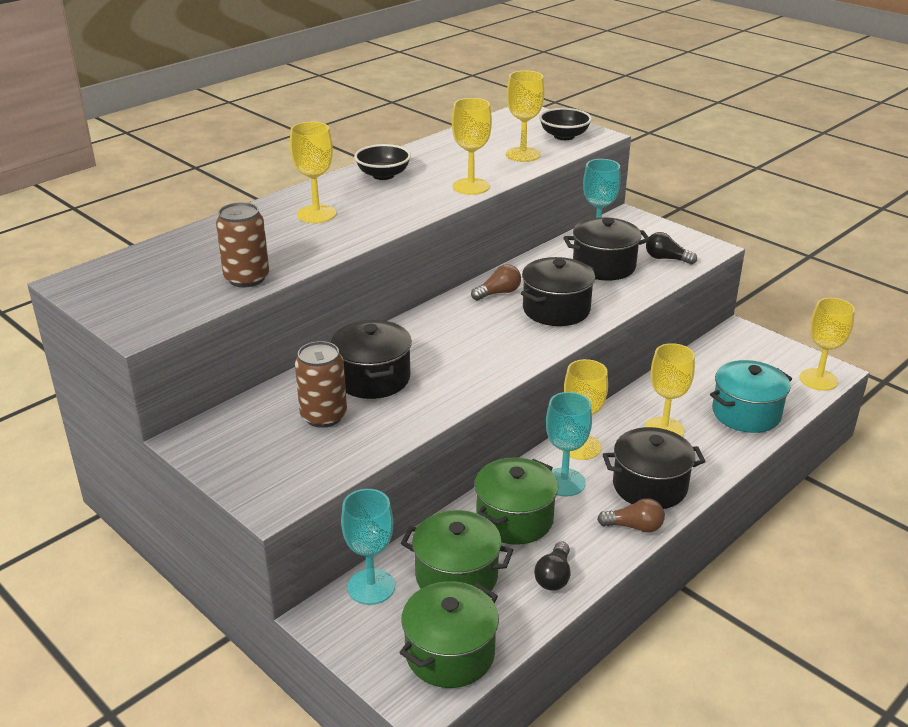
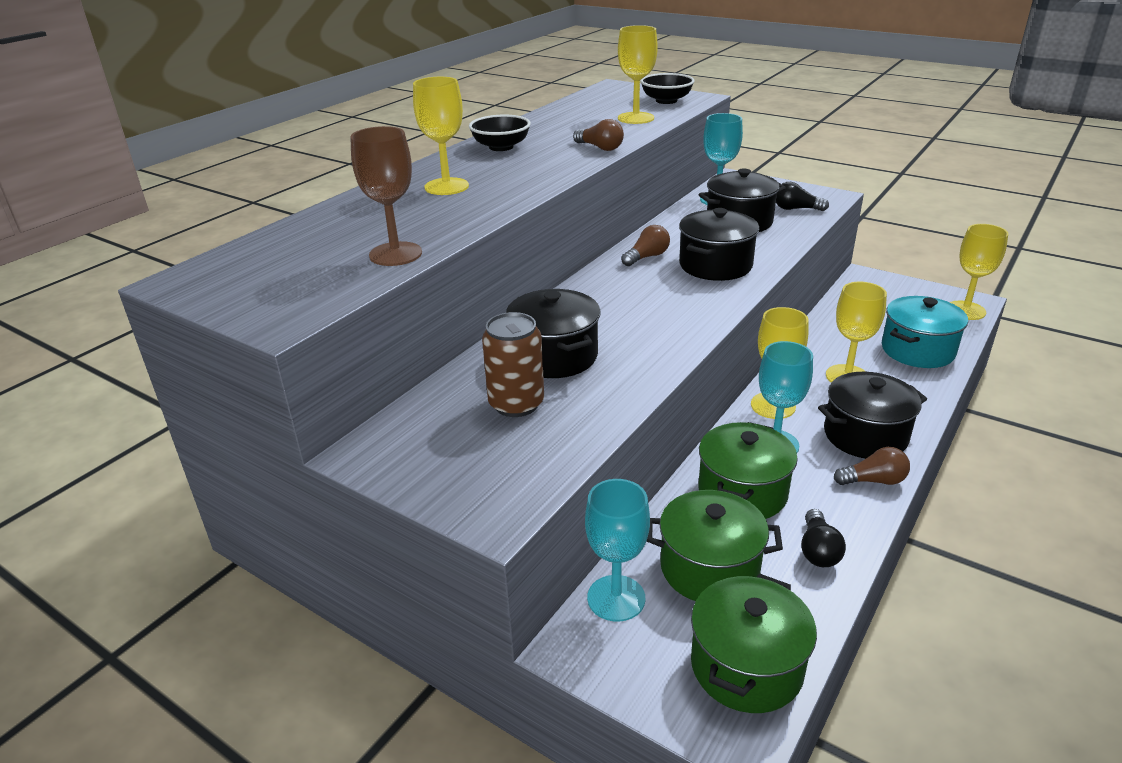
camera: 10 degrees left, 0 degrees up
brown can [216,202,269,287] -> brown goblet [350,126,422,266]
yellow goblet [452,98,492,195] -> brown light bulb [573,119,624,151]

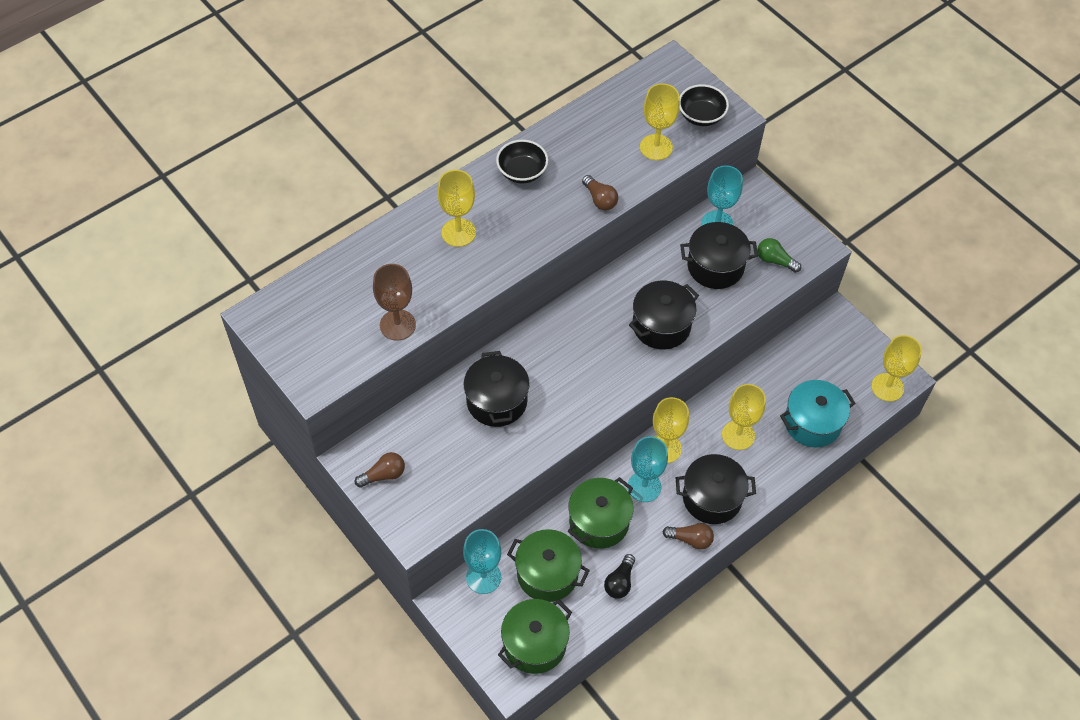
camera: 15 degrees right, 25 degrees up
brown can [482,312,544,417] -> none
brown light bulb [621,225,670,266] -> brown light bulb moved to [355,452,405,488]
black light bulb [776,182,829,211] -> green light bulb [757,238,801,273]

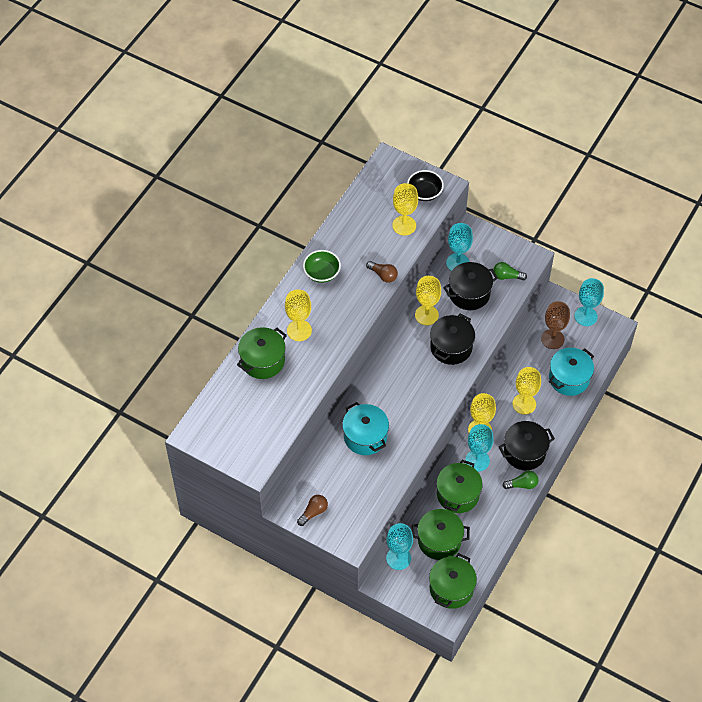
camera: 20 degrees left, 0 degrees up
brown goblet [373,264,416,341] -> brown goblet moved to [541,301,570,349]
black pot [464,351,530,427] -> turquoise pot [342,402,389,455]
black bowl [496,140,548,184] -> green bowl [303,250,341,283]
black light bulb [604,554,635,599] -> none
brown light bulb [662,523,714,550] -> green light bulb [503,471,539,489]
yellow goblet [871,335,922,402] -> yellow goblet moved to [415,276,441,325]
none -> green pot [237,327,287,379]
none -> turquoise goblet [575,278,604,326]

